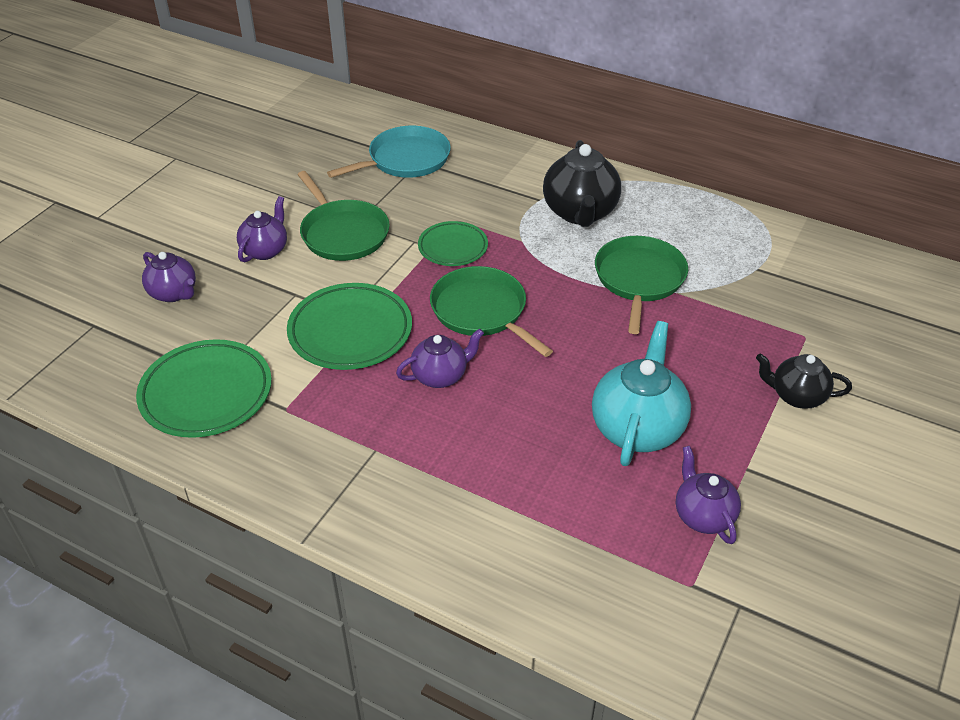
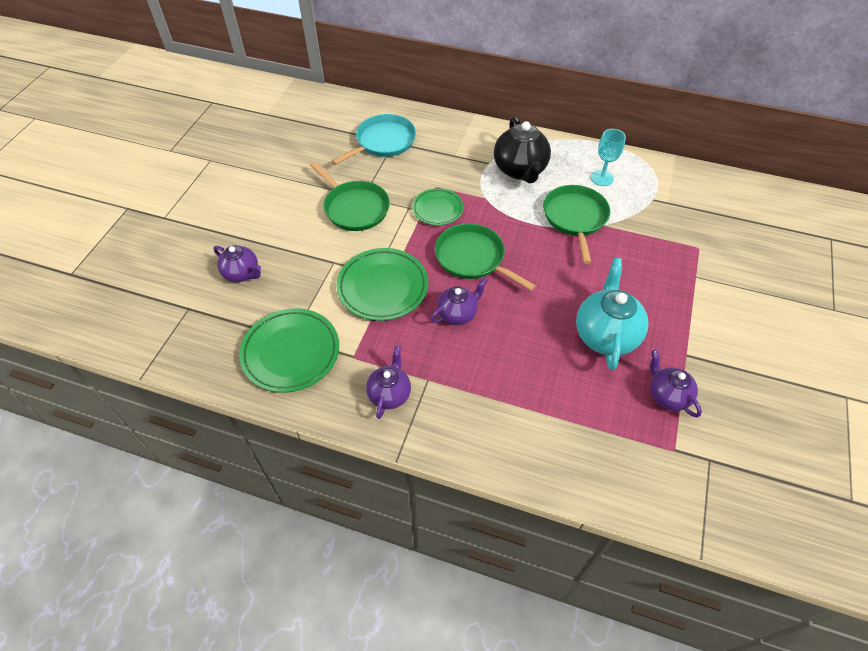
camera: 10 degrees left, 10 degrees up
purple teapot [237,196,287,262] -> purple teapot moved to [366,346,411,419]
black teapot [756,353,852,409] -> none
none -> turquoise goblet [591,129,626,186]

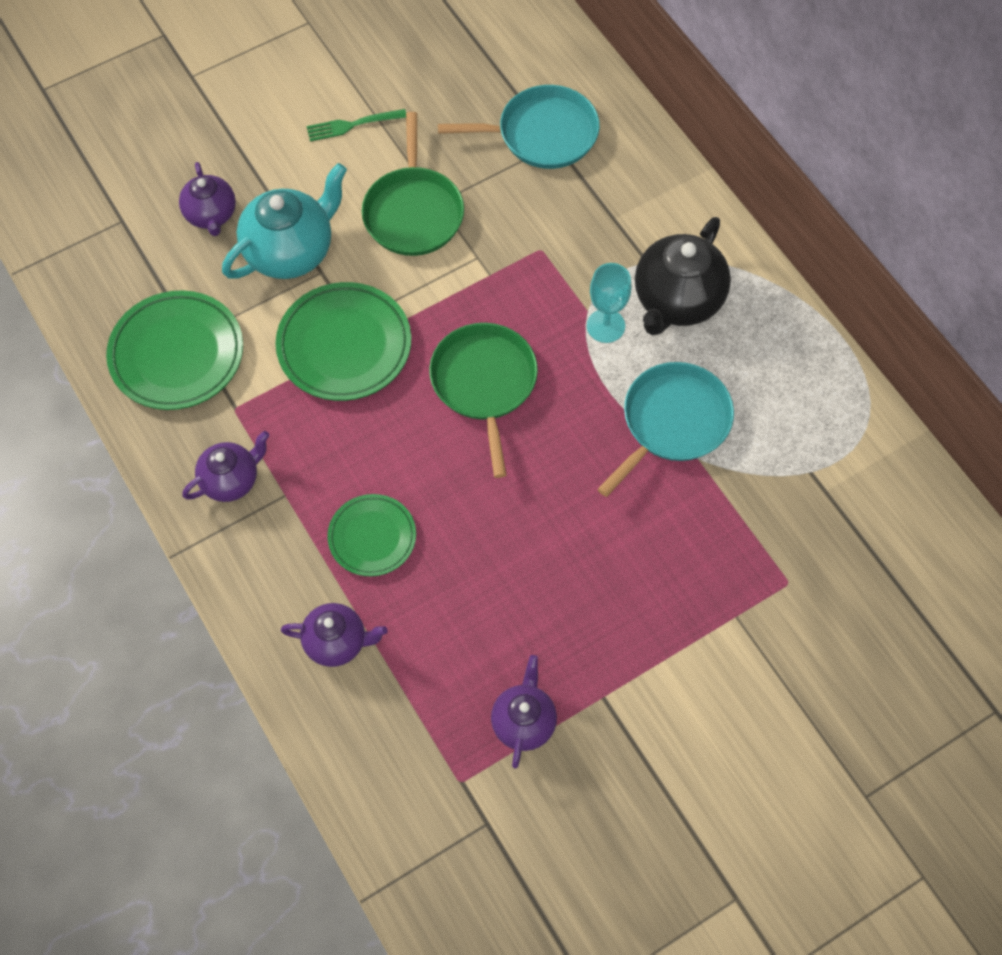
camera: 40 degrees right, 10 degrees up
green plate [412,188,464,225] -> green plate moved to [327,494,416,576]
purple teapot [430,278,488,325] -> purple teapot moved to [281,603,388,667]
green pan [543,185,610,264] -> turquoise pan [597,362,734,497]
turquoise teapot [576,258,648,370] -> turquoise teapot moved to [222,163,347,279]
turquoise goblet [591,129,626,186] -> turquoise goblet moved to [587,263,631,343]
none -> green fork [306,109,406,141]

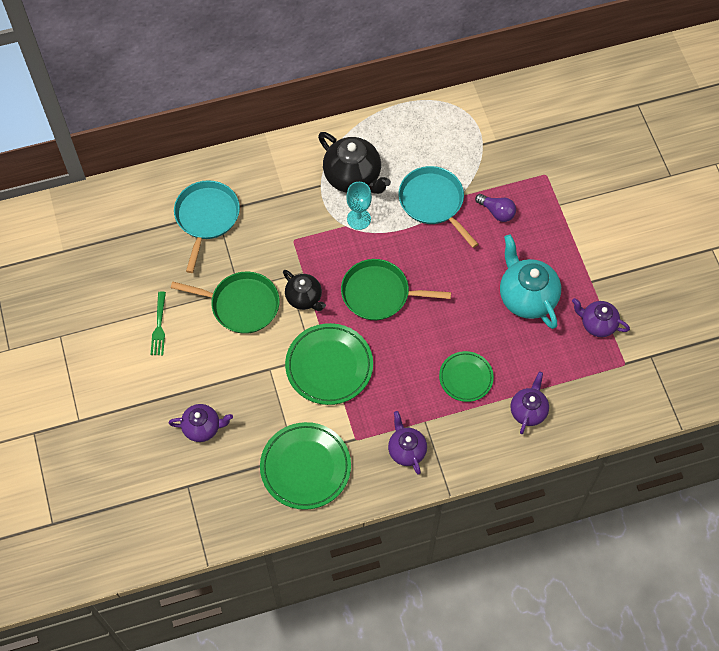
camera: 75 degrees left, 0 degrees up
turquoise teapot [222,163,347,279] -> turquoise teapot moved to [500,234,561,329]
none -> black teapot [283,270,326,311]
none -> purple light bulb [475,194,516,222]

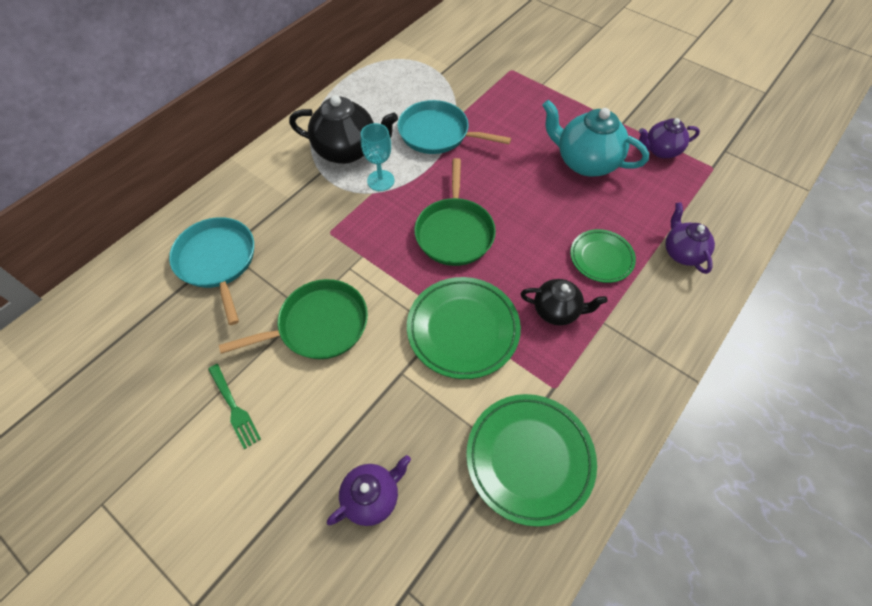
camera: 35 degrees left, 5 degrees down
black teapot [283,270,326,311] -> black teapot moved to [521,279,608,326]
green pan [341,259,451,320] -> green pan turned 60 degrees counterclockwise [414,158,496,266]
purple teapot [388,411,427,475] -> none
purple light bulb [475,194,516,222] -> none

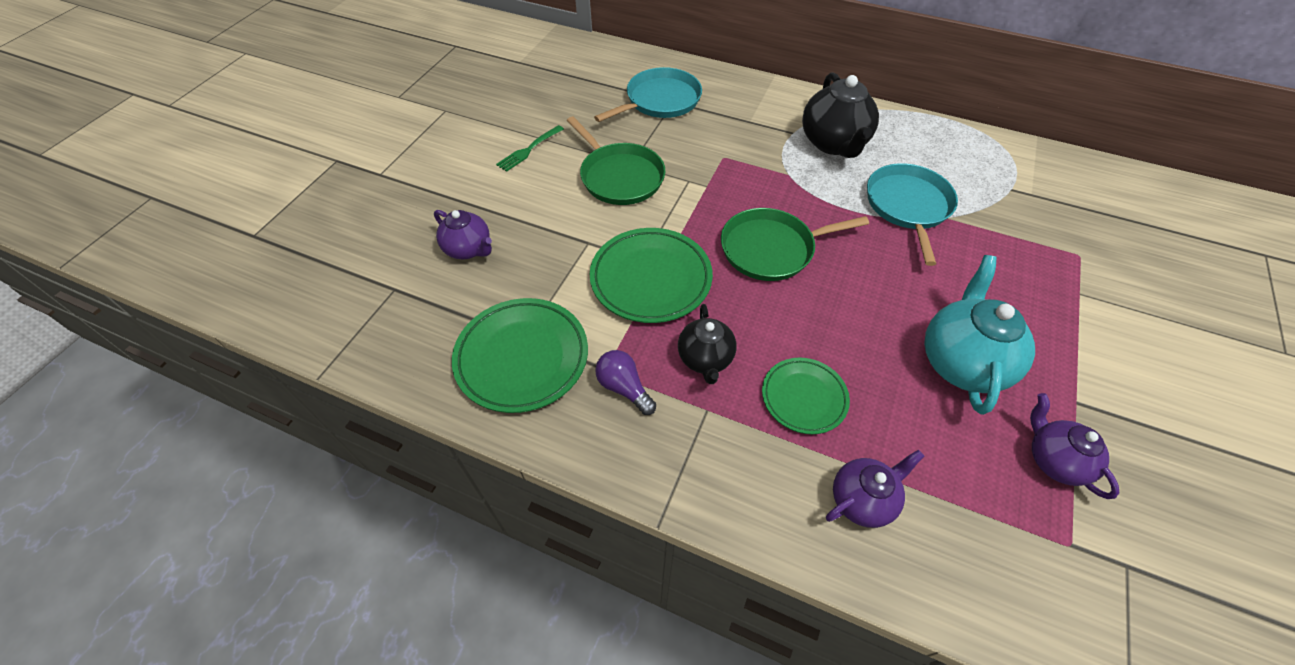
camera: 75 degrees right, 5 degrees down
turquoise goblet [361,123,394,191] -> none
none -> purple light bulb [595,350,656,415]

